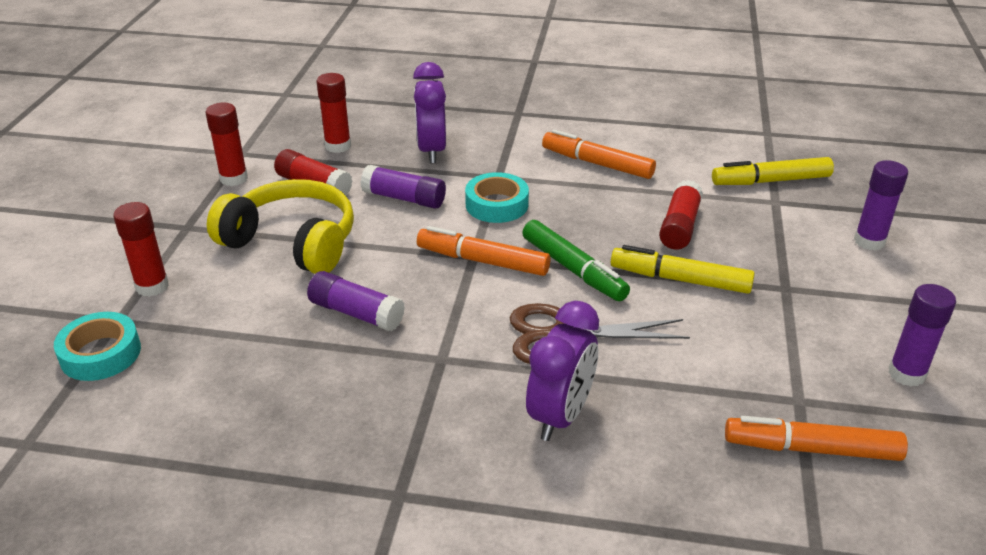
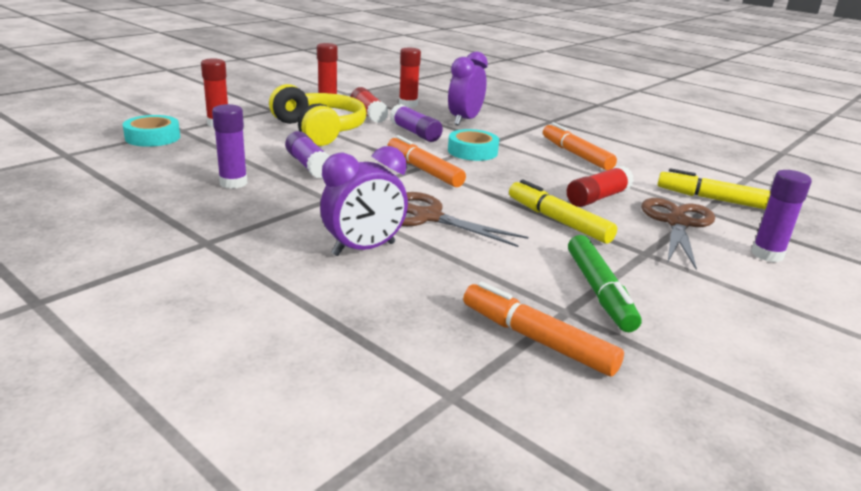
camera: 30 degrees right, 10 degrees down
green marker [522,220,630,301] -> green marker moved to [568,235,641,332]
purple glue stick [888,284,956,387] -> purple glue stick moved to [212,104,247,189]
none -> brown scissors [641,198,715,270]

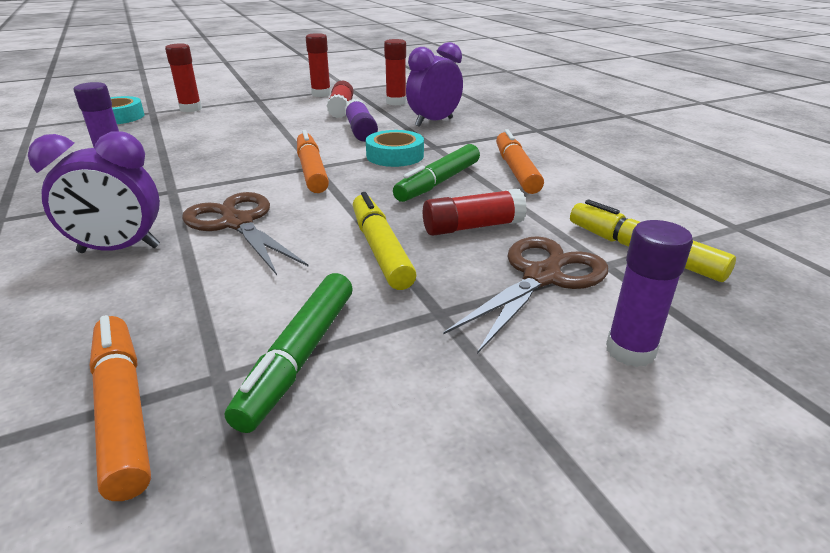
camera: 25 degrees right, 5 degrees up
yellow headphones [269,84,367,146] -> none
purple glue stick [285,131,330,179] -> none
none -> green marker [393,144,480,202]

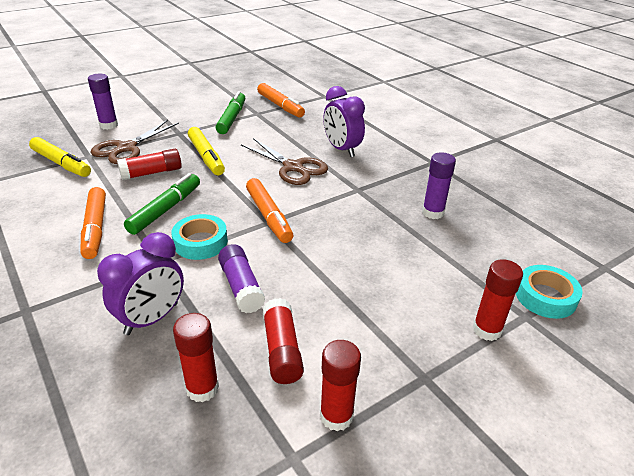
camera: 170 degrees right, 5 degrees up
purple clock [28,131,160,253] -> purple clock turned 105 degrees counterclockwise [323,86,365,157]

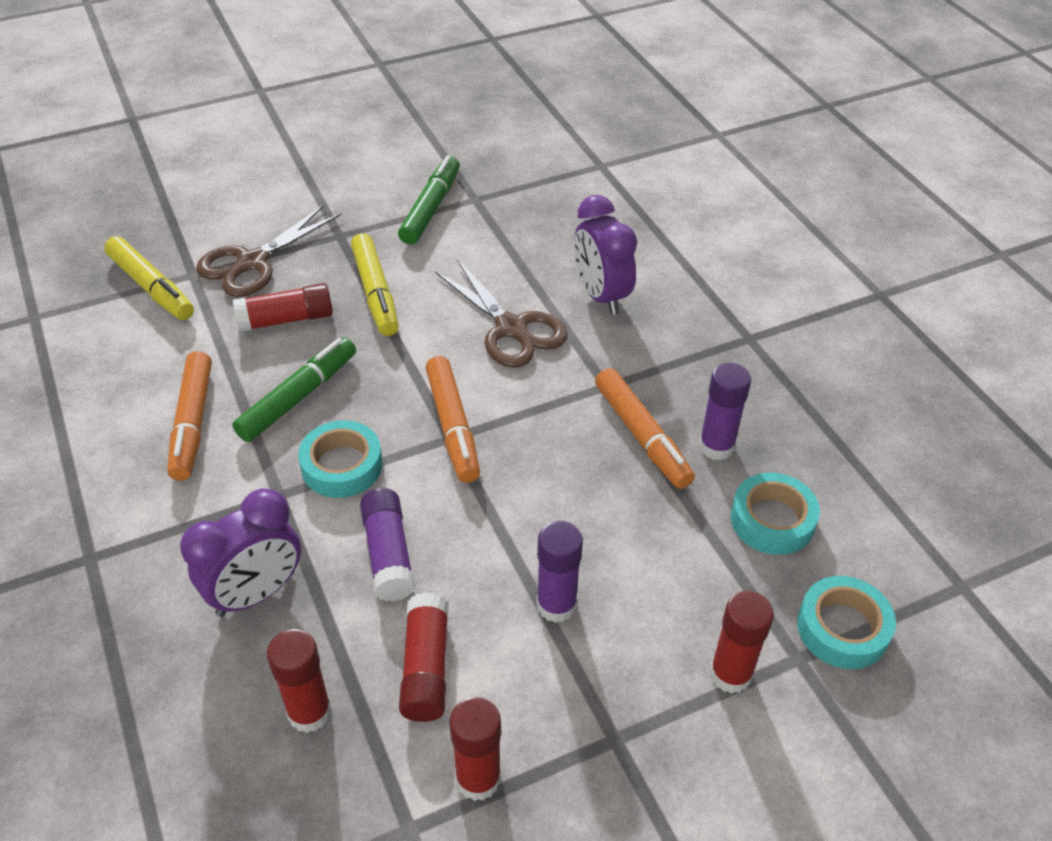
camera: 10 degrees right, 10 degrees up
purple glue stick [88,74,118,130] -> purple glue stick moved to [536,521,583,623]
orange marker [257,83,305,117] -> orange marker moved to [595,368,695,489]
none -> turquoise tape [731,472,820,555]

